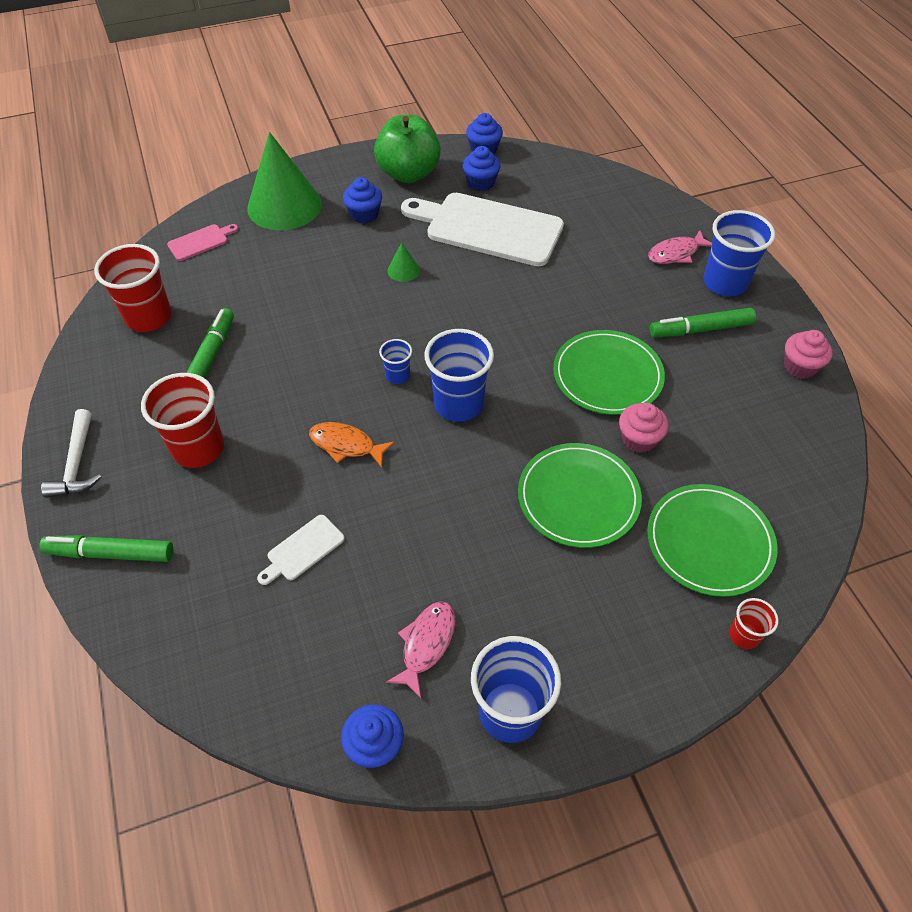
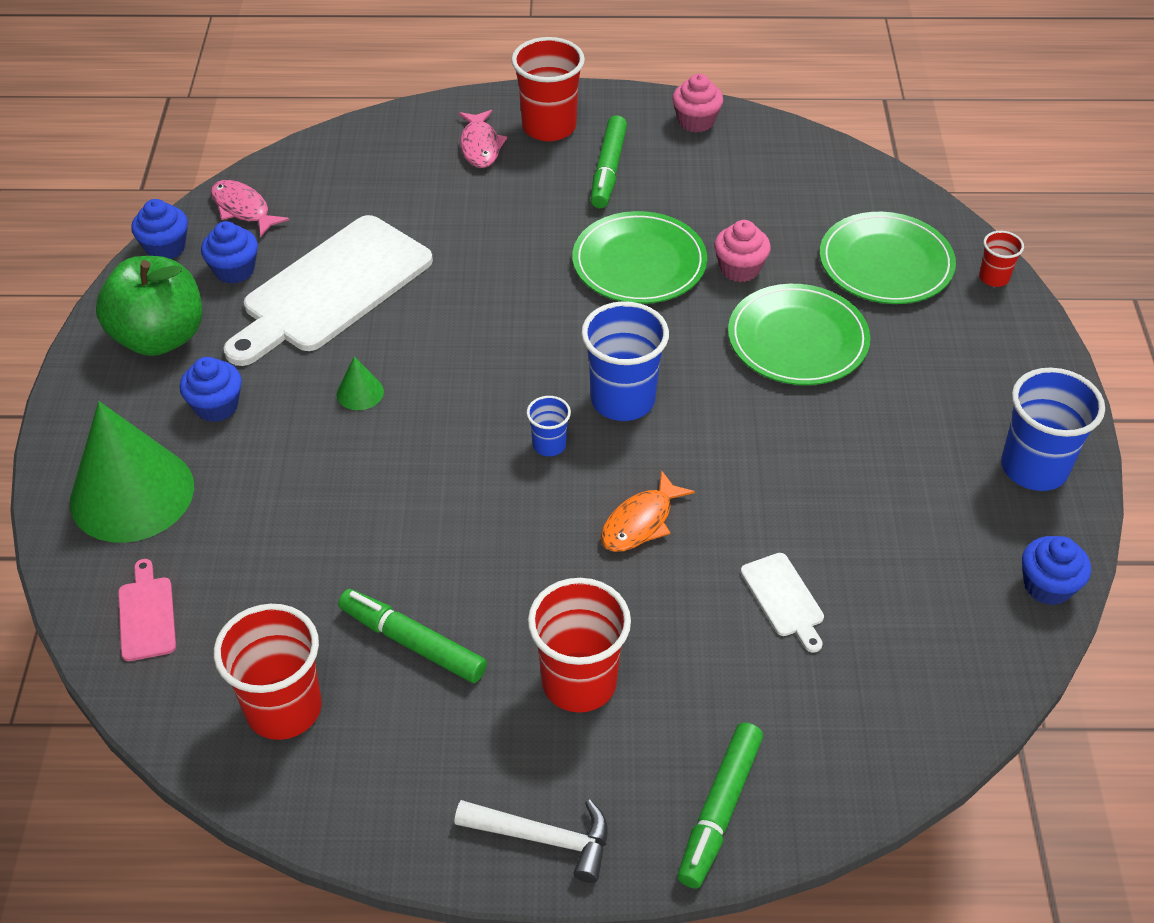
camera: 70 degrees left, 5 degrees down
pink fish [386,601,456,698] -> pink fish moved to [211,180,289,237]
blue cup [704,210,775,296] -> red cup [511,37,585,141]

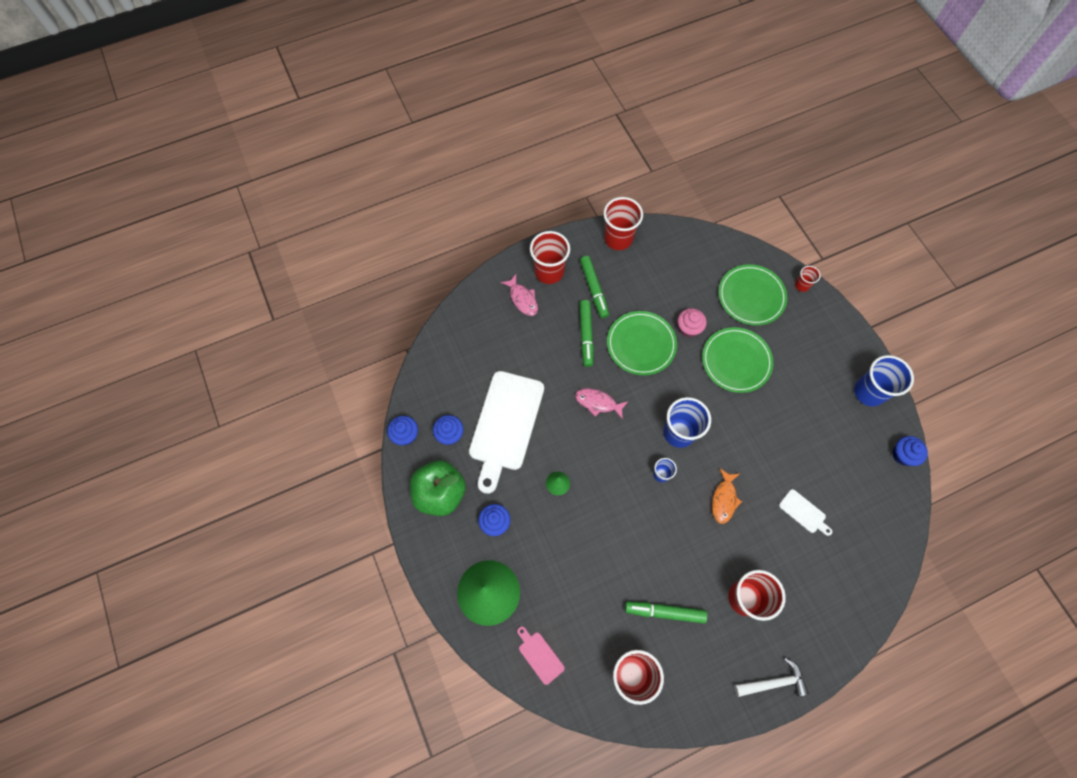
camera: 25 degrees left, 20 degrees up
pink fish [211,180,289,237] -> pink fish moved to [575,388,628,420]
pink cupcake [672,74,723,132] -> red cup [603,197,643,250]
green marker [678,723,763,889] -> green marker moved to [579,300,594,367]

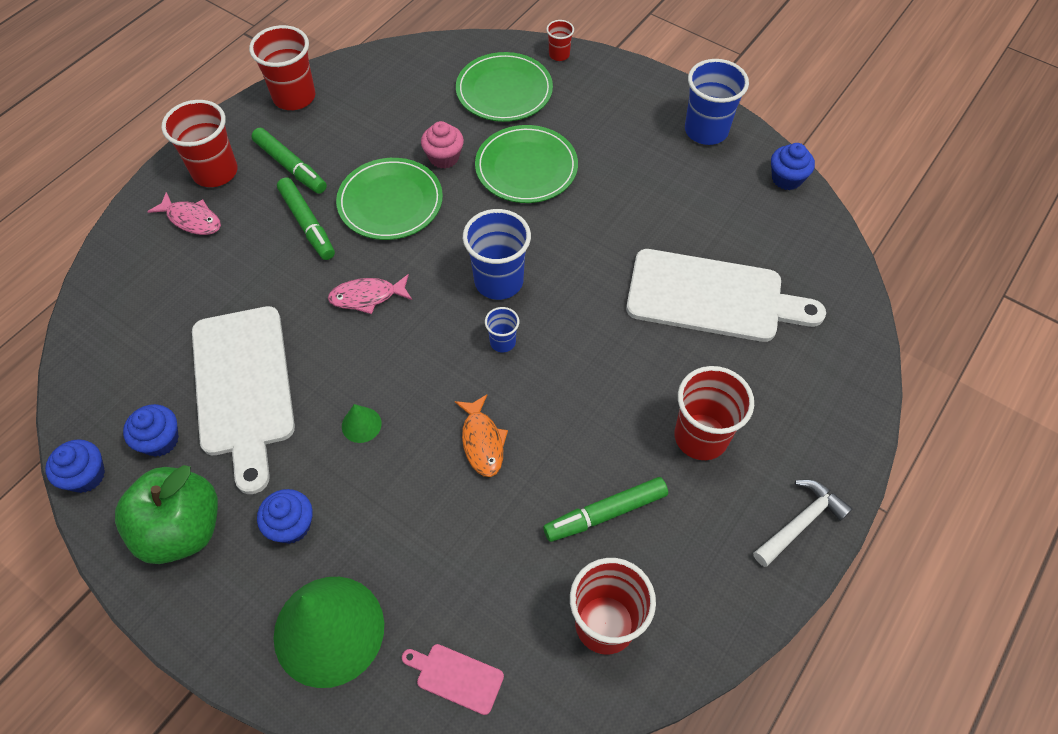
camera: 30 degrees left, 10 degrees down
orange fish [712,468,742,524] -> orange fish moved to [455,394,508,477]
white cutting board [779,489,832,536] -> white cutting board [626,249,826,342], size x2.35

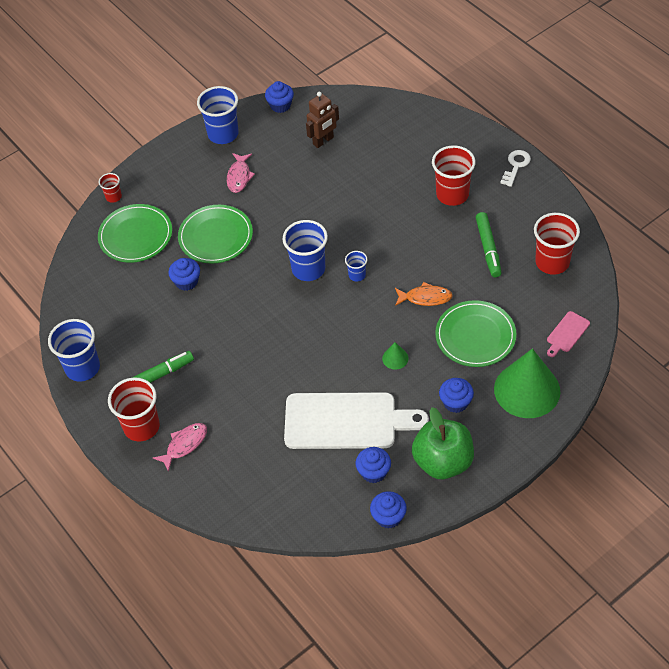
camera: 70 degrees left, 5 degrees down
red cup [249,25,315,110] -> blue cup [48,319,100,381]
green marker [277,177,335,260] -> none
pink fish [328,274,412,314] -> pink fish moved to [227,153,255,193]
green plate [336,158,443,240] -> green plate moved to [435,300,516,367]
pink cupcake [421,121,464,169] -> blue cupcake [168,258,200,291]
white cutting board [626,249,826,342] -> none
white hammer [753,479,852,567] -> white key [500,150,531,187]
none -> brown robot [306,92,339,148]

